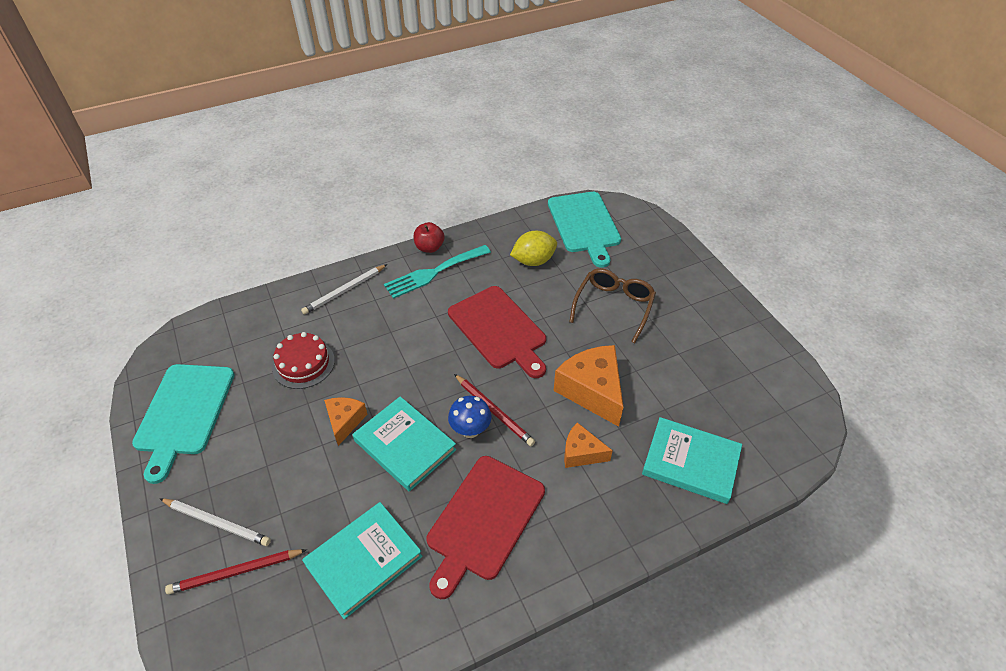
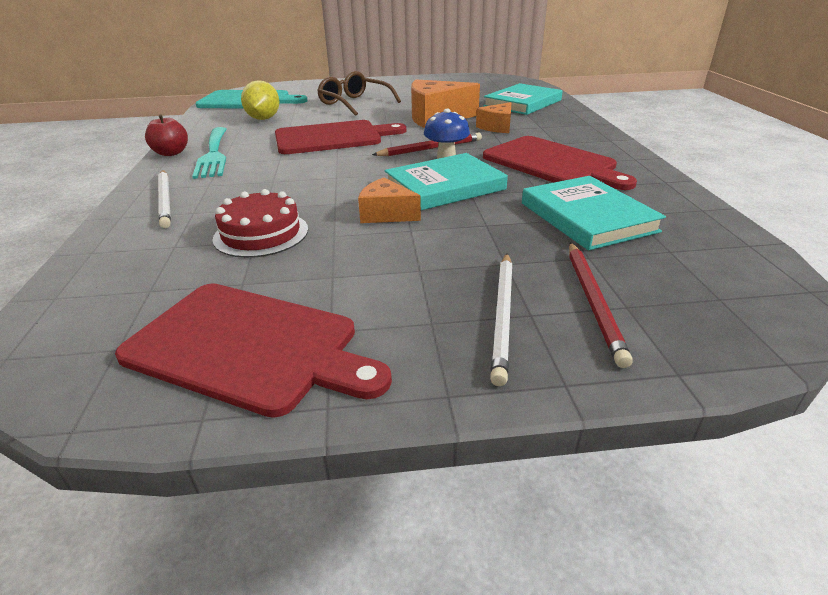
camera: 70 degrees left, 15 degrees down
turquoise cutting board [132,364,235,484] -> red cutting board [115,283,392,418]
white pencil [160,498,271,546] -> white pencil turned 150 degrees clockwise [490,253,513,386]

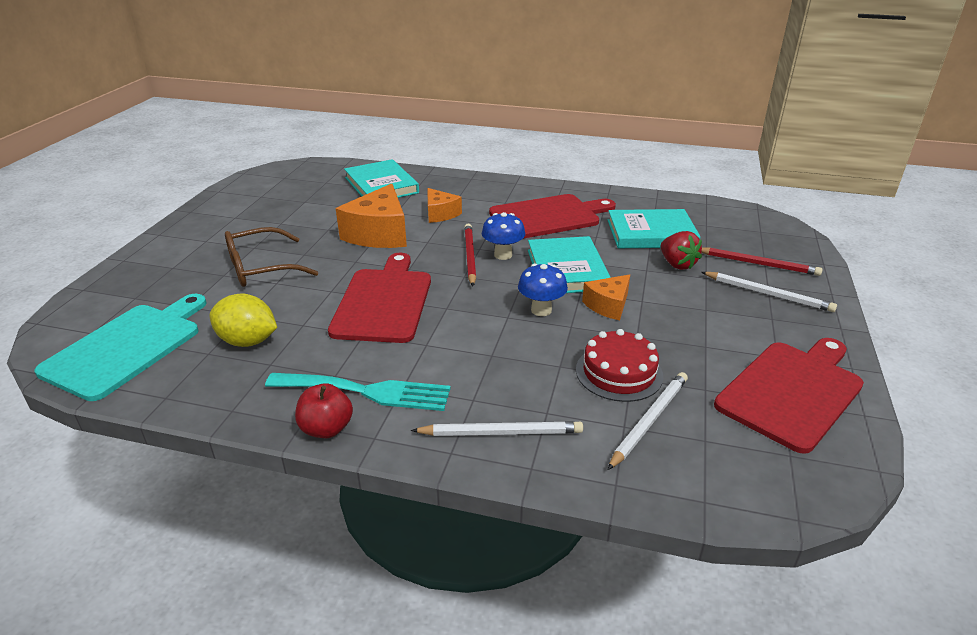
camera: 70 degrees left, 0 degrees up
none -> blue mushroom [518,263,568,316]
none -> white pencil [608,372,688,470]
none -> red strawberry [661,231,702,270]

